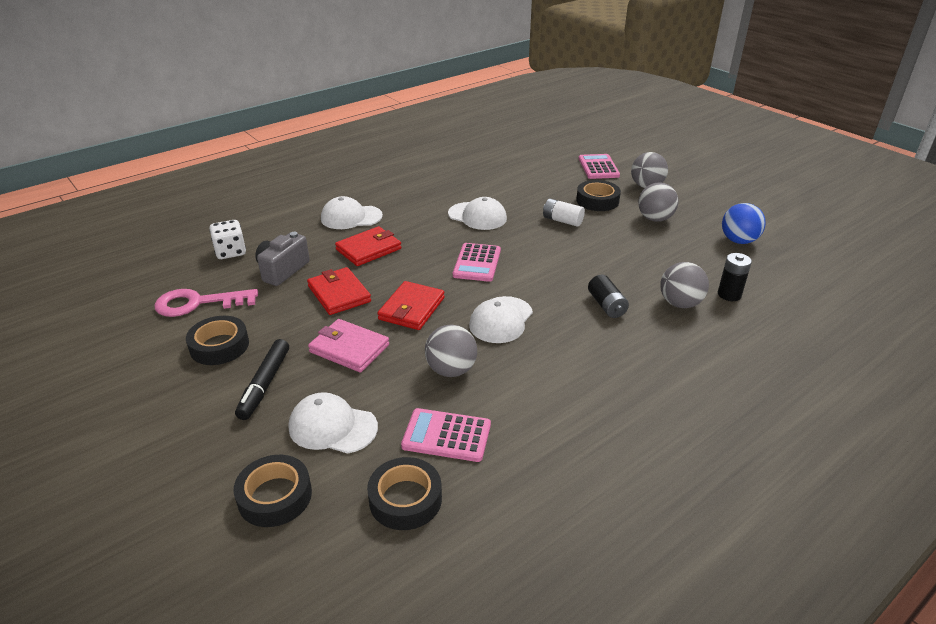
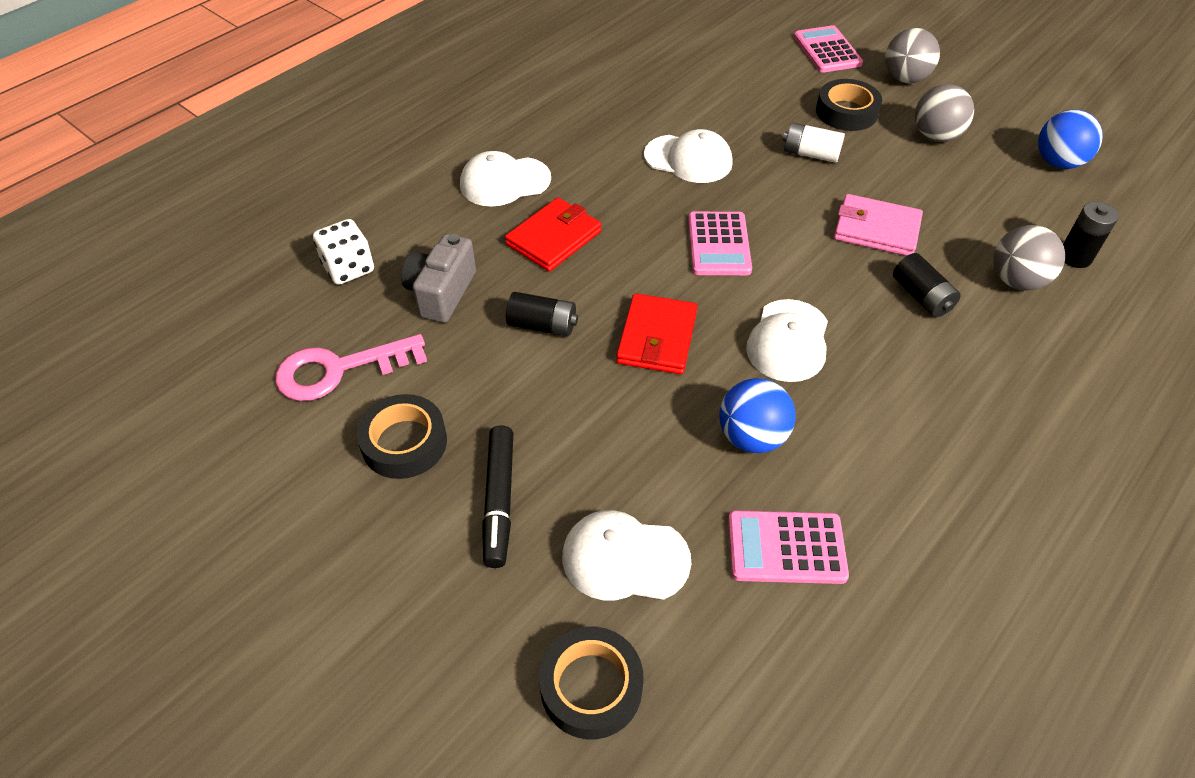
camera: 10 degrees left, 15 degrees up
red wallet [307,267,371,315] -> black battery [506,292,578,336]
pink wallet [308,319,389,372] -> pink wallet moved to [834,194,923,256]
black tape [367,457,442,530] -> none
grey ball [425,324,477,377] -> blue ball [719,378,796,453]

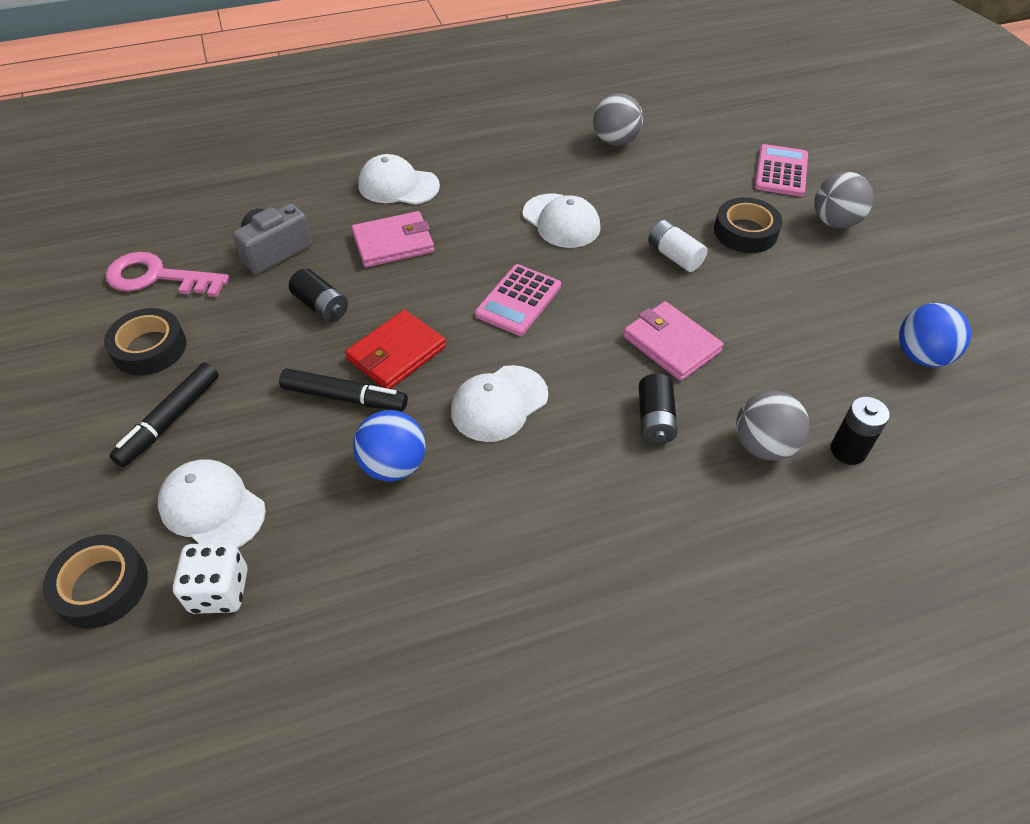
camera: 30 degrees right, 0 degrees up
white dice [313,219,374,285] -> white dice moved to [173,543,248,614]
red wallet [505,198,602,272] -> pink wallet [352,211,434,267]
pink calculator [728,510,849,584] -> none
grey ball [915,84,974,142] -> grey ball moved to [593,93,643,146]
none -> black marker [279,368,408,411]

